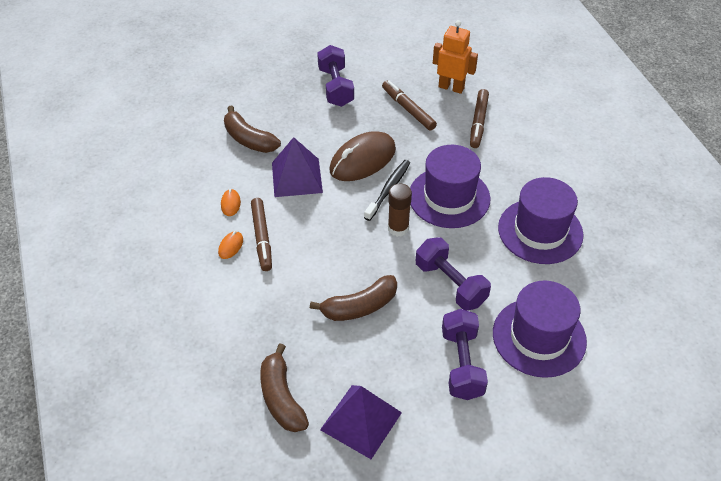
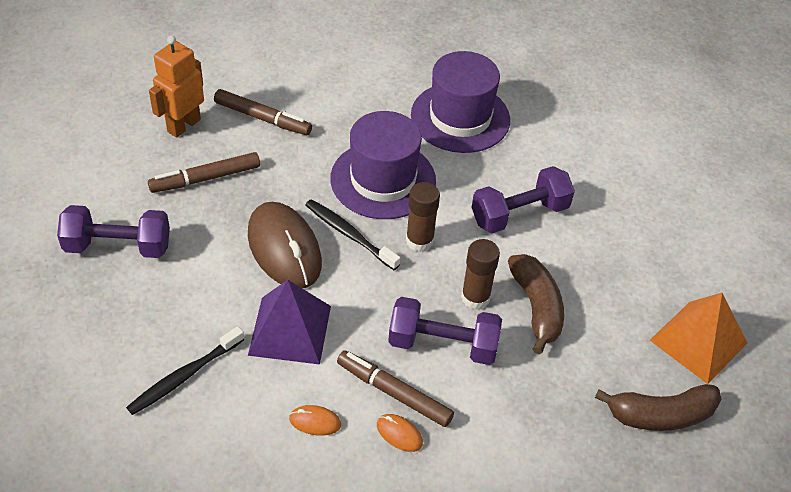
camera: 80 degrees left, 0 degrees up
brown banana [224,105,281,153] -> black toothbrush [126,326,244,415]
brown marker [251,198,272,271] -> brown marker turned 150 degrees counterclockwise [337,350,454,427]
purple pyramid [320,385,402,459] -> orange pyramid [650,293,747,384]
purple dumbbell [442,309,488,400] -> purple dumbbell moved to [388,297,502,365]
purple hat [493,281,587,378] -> none
none -> brown glue stick [461,239,500,310]

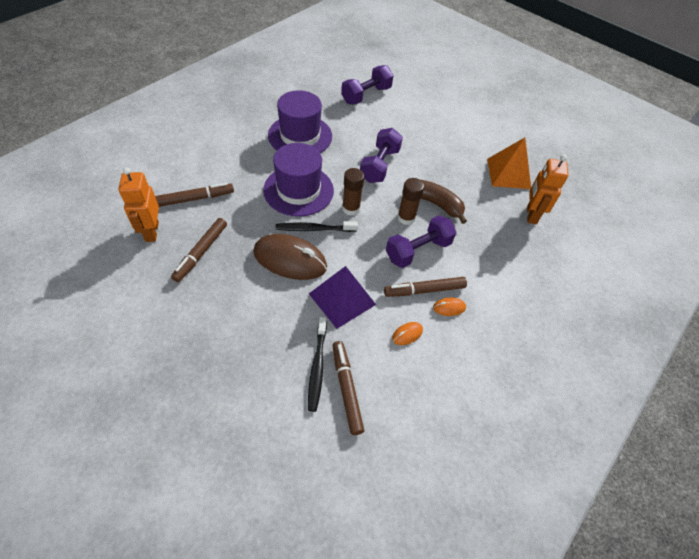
camera: 45 degrees left, 5 degrees up
purple dumbbell [57,205,170,258] -> purple dumbbell moved to [341,65,394,104]
brown banana [595,384,722,431] -> orange robot [527,155,568,224]
none -> brown marker [333,341,364,435]

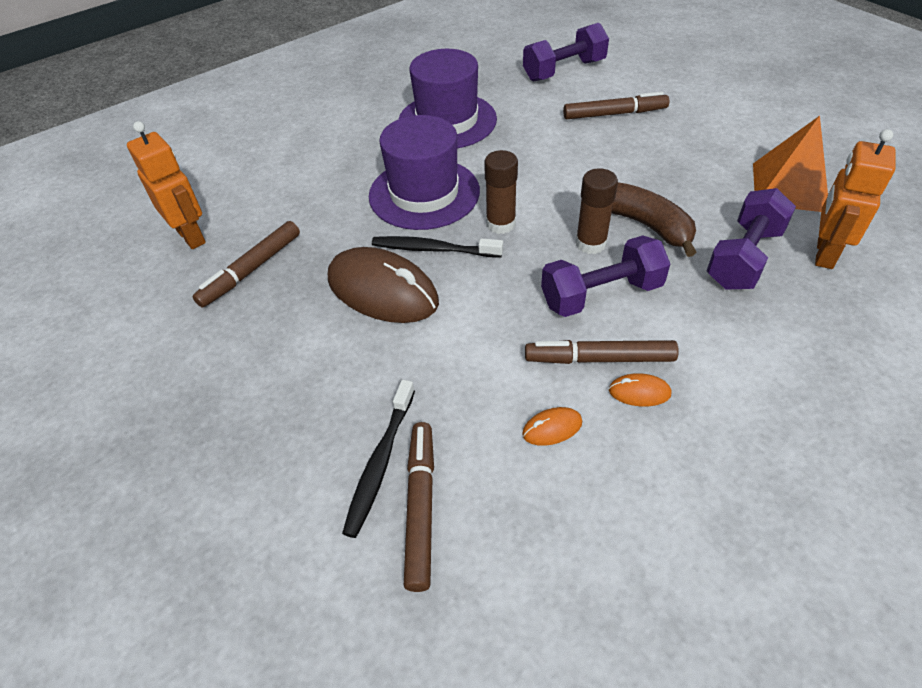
camera: 20 degrees right, 5 degrees down
orange robot [118,167,159,242] -> orange robot turned 135 degrees clockwise [127,121,206,249]
brown marker [155,183,234,207] -> brown marker moved to [563,92,670,119]
purple pyramid [309,266,376,329] -> none
purple dumbbell [360,128,403,183] -> purple dumbbell moved to [707,188,796,290]

